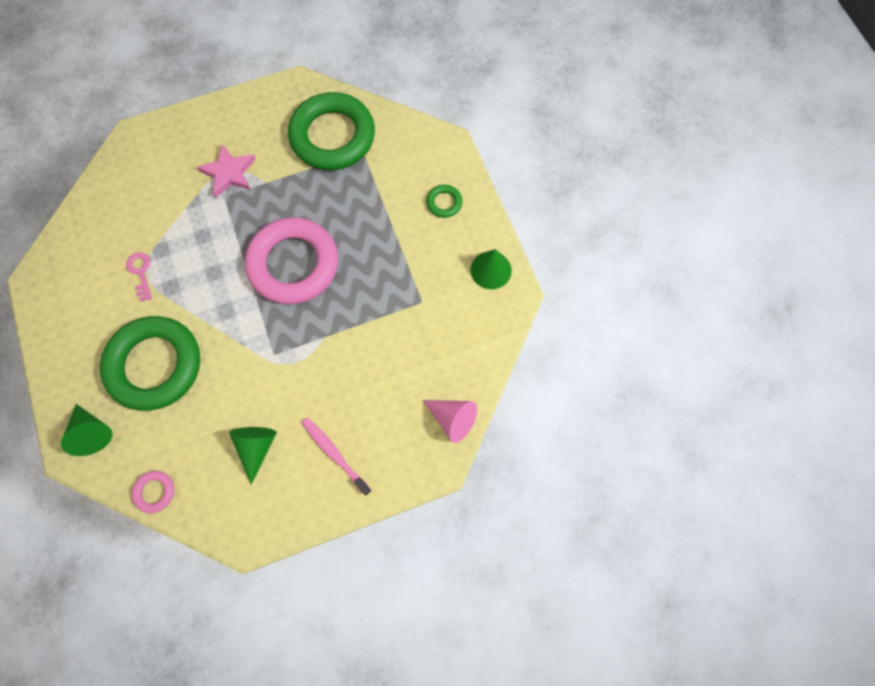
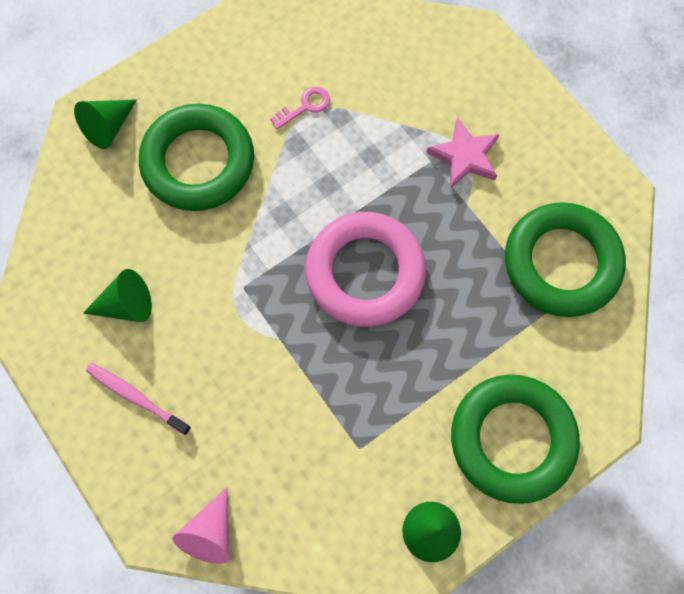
camera: 75 degrees right, 0 degrees up
pink ring [132,471,174,513] -> none
pink toothbrush [302,418,371,496] -> pink toothbrush turned 90 degrees counterclockwise [86,363,191,435]
green ring [426,185,462,218] -> green ring [451,375,580,504], size x2.47

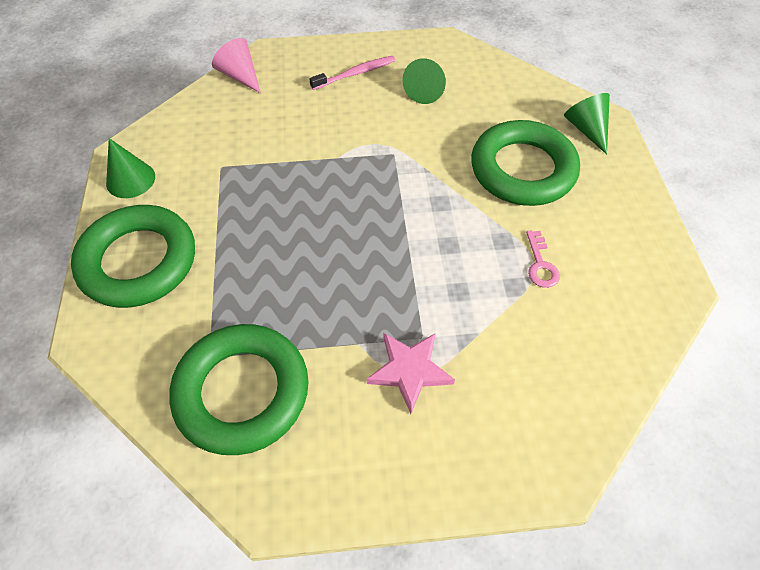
camera: 120 degrees right, 15 degrees down
pink ring [305,212,426,327] -> none

